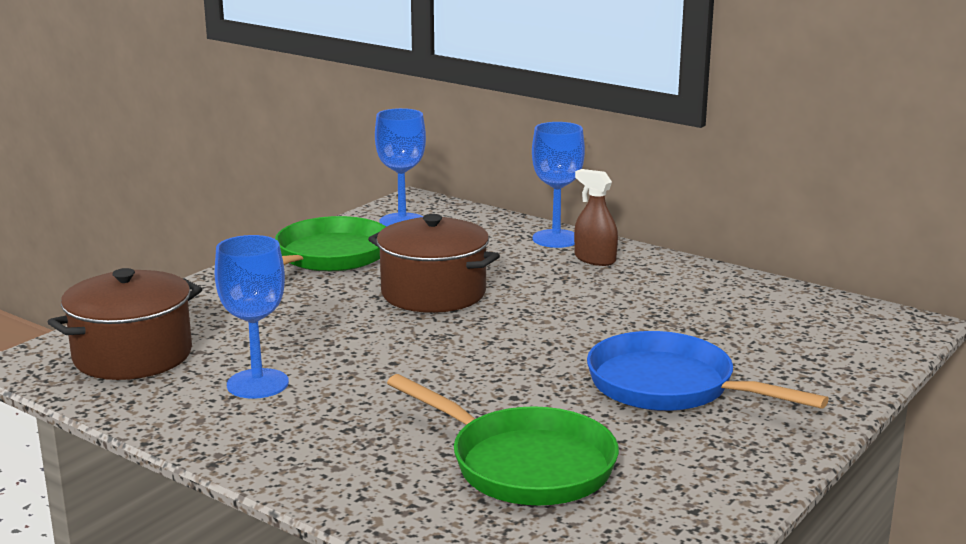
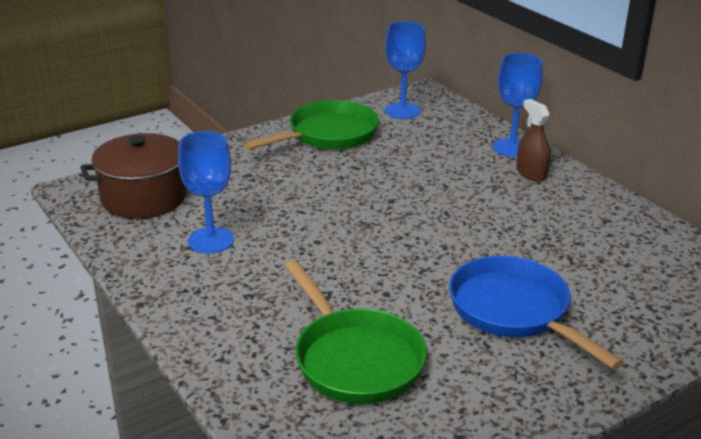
camera: 20 degrees right, 10 degrees up
brown pot [368,214,500,313] -> none

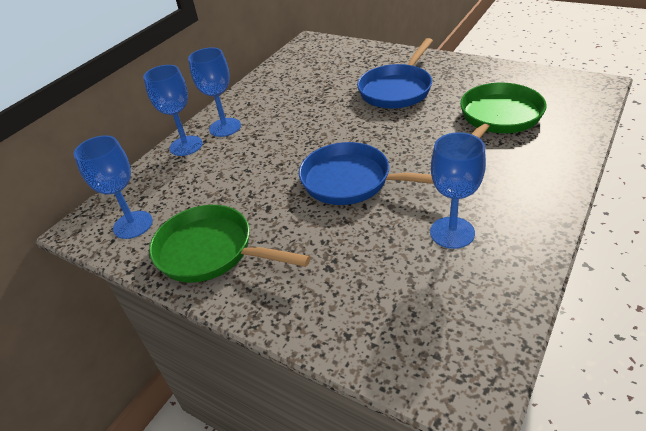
camera: 110 degrees left, 10 degrees up
brown pot [80,133,187,219] -> none
brown spray bottle [516,99,551,182] -> blue goblet [188,47,241,137]
none -> blue pan [299,142,434,205]

